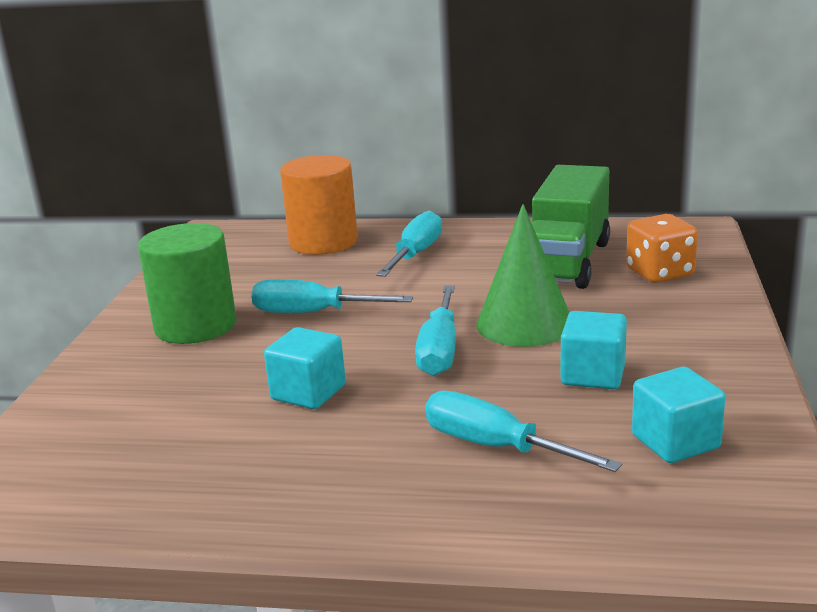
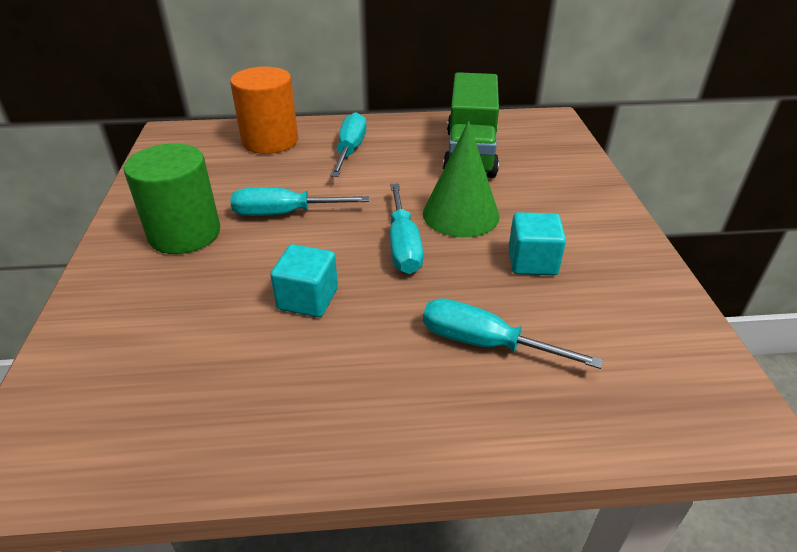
camera: 15 degrees left, 15 degrees up
orange dice [626,214,698,283] -> none
turquoise cube [632,367,725,463] -> none

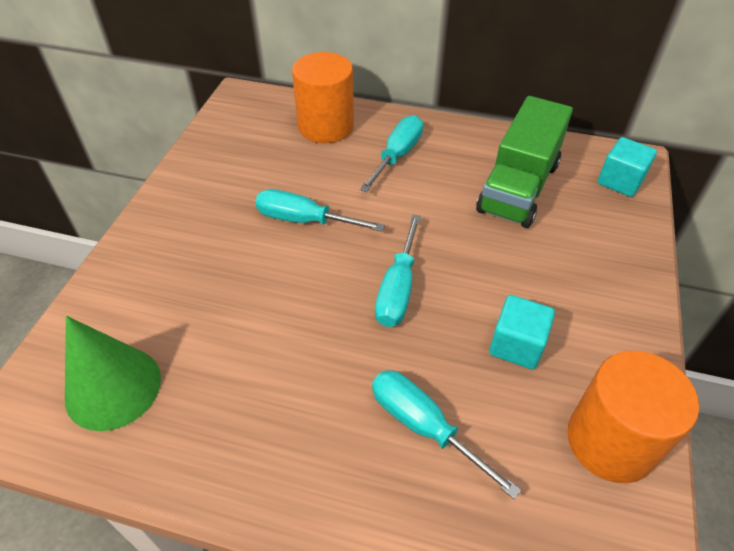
camera: 20 degrees right, 10 degrees up
green cylinder [124,143,220,254] -> none
turquoise cube [270,244,338,317] -> turquoise cube moved to [598,137,657,197]
green cone [423,121,500,237] -> green cone moved to [65,316,161,431]
none -> orange cylinder [567,351,699,483]

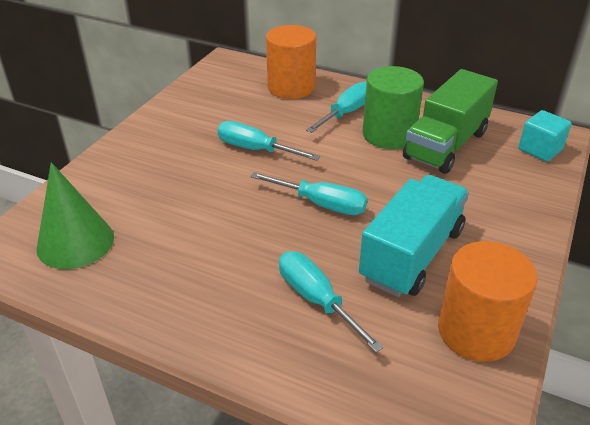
camera: 10 degrees right, 10 degrees down
turquoise screwdriver [375,215,421,327] -> turquoise screwdriver turned 90 degrees counterclockwise [250,172,367,215]
turquoise cube [489,295,555,369] -> turquoise truck [359,175,469,297]
none -> green cylinder [363,66,424,149]

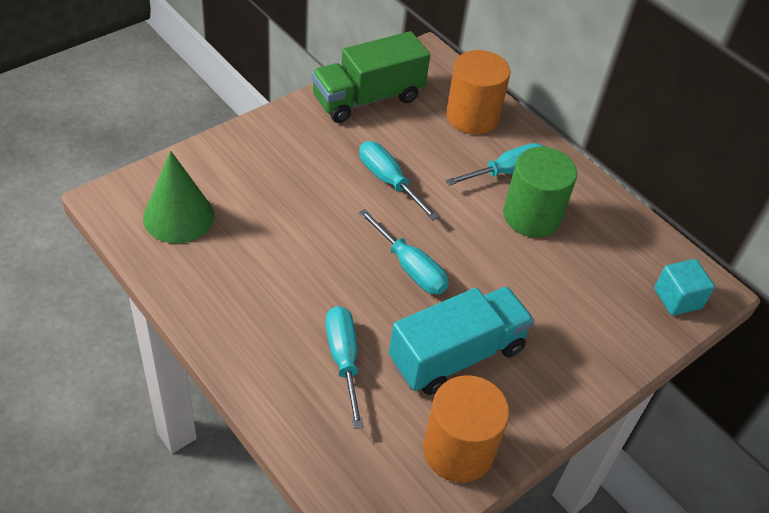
camera: 20 degrees right, 10 degrees up
green truck [403,69,498,174] -> green truck moved to [311,31,430,123]

